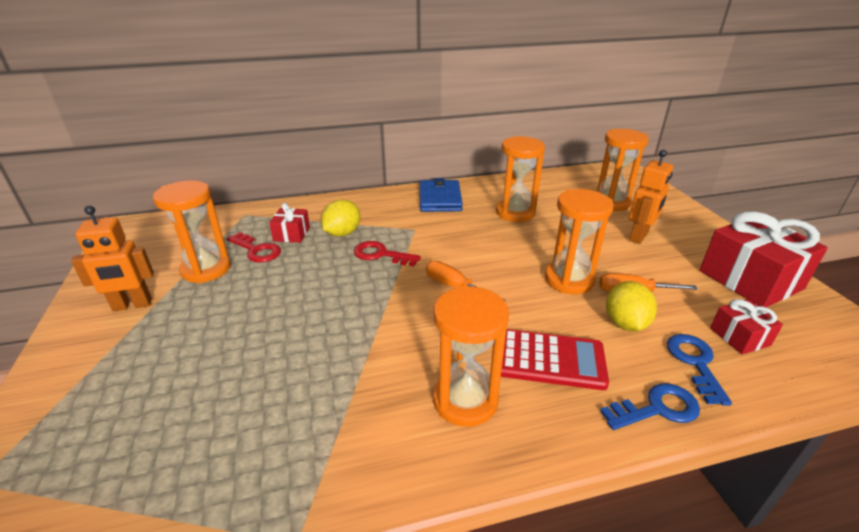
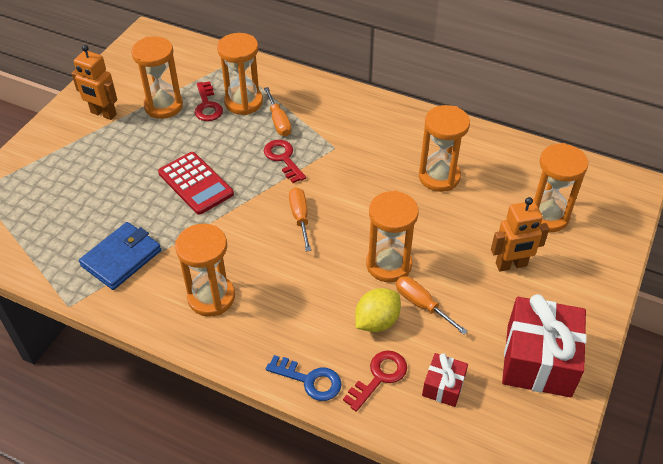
camera: 40 degrees right, 15 degrees up
red gift [269,203,310,243] -> orange hourglass [217,33,263,115]
yellow lemon [321,199,361,237] -> orange screwdriver [264,87,292,136]
blue wallet [420,178,463,212] -> blue wallet moved to [79,222,161,290]
red calculator [501,329,609,390] -> red calculator moved to [158,152,234,215]
blue key [667,334,732,406] -> red key [343,351,407,412]

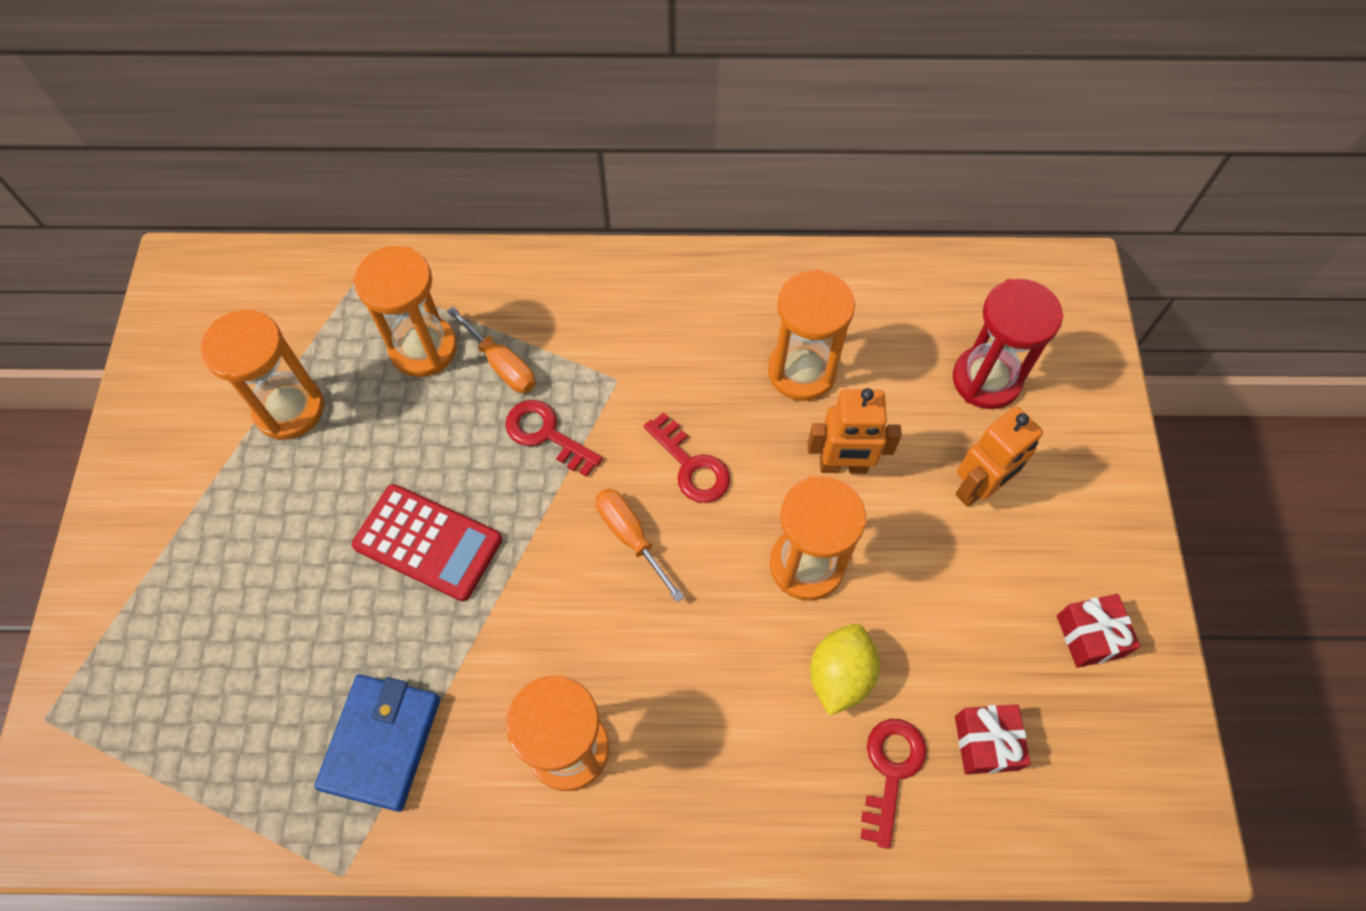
camera: 25 degrees left, 15 degrees up
orange robot [71,45,117,120] -> orange robot moved to [807,388,902,474]
red key [194,81,223,121] -> red key moved to [644,412,730,503]
blue key [266,355,342,401] -> none
orange screwdriver [396,276,468,335] -> none
red gift [502,294,587,397] -> red gift [1057,594,1140,668], size x0.50
orange hourglass [533,143,588,232] -> red hourglass [953,279,1064,409]

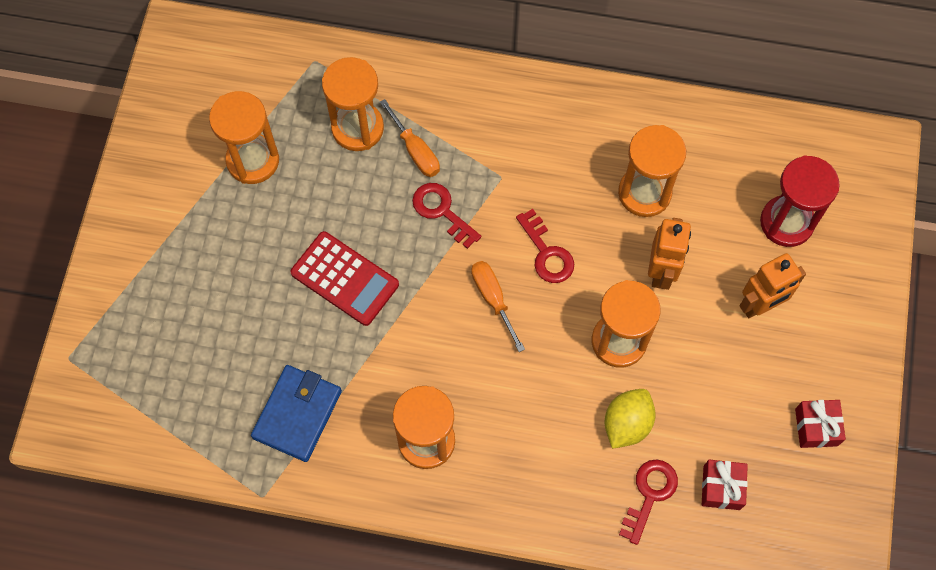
camera: 10 degrees right, 5 degrees up
orange robot [807,388,902,474] -> orange robot turned 90 degrees counterclockwise [648,218,691,290]

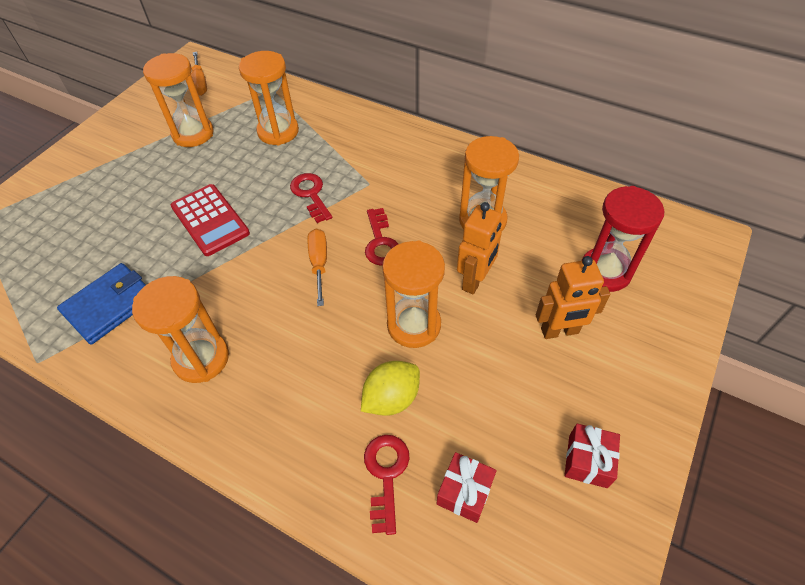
camera: 20 degrees right, 15 degrees down
orange screwdriver [380,99,440,177] -> orange screwdriver moved to [191,52,207,96]
red key [619,459,678,545] -> red key turned 45 degrees counterclockwise [364,435,410,535]

